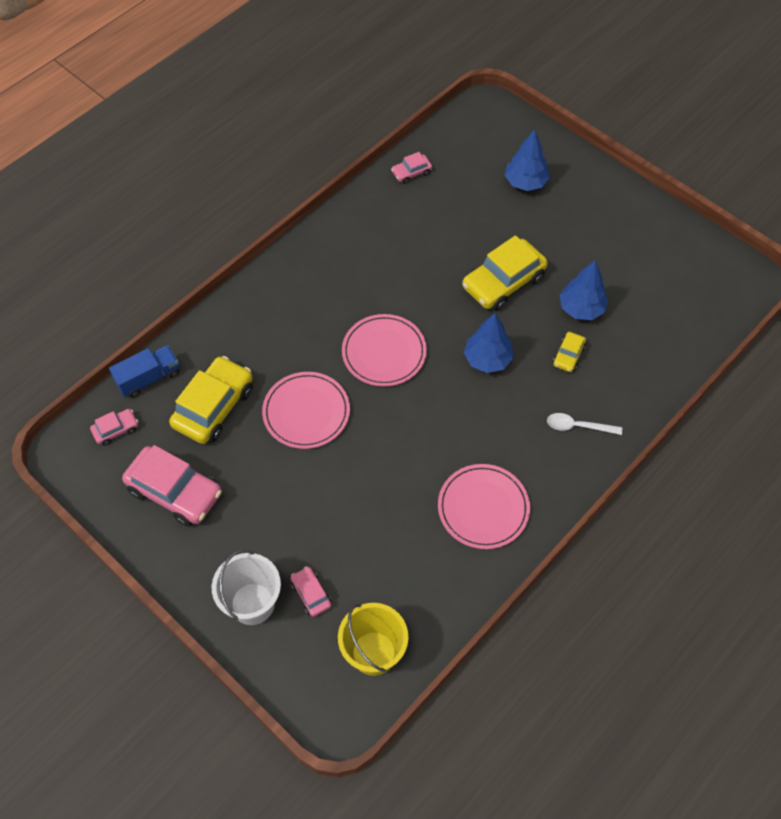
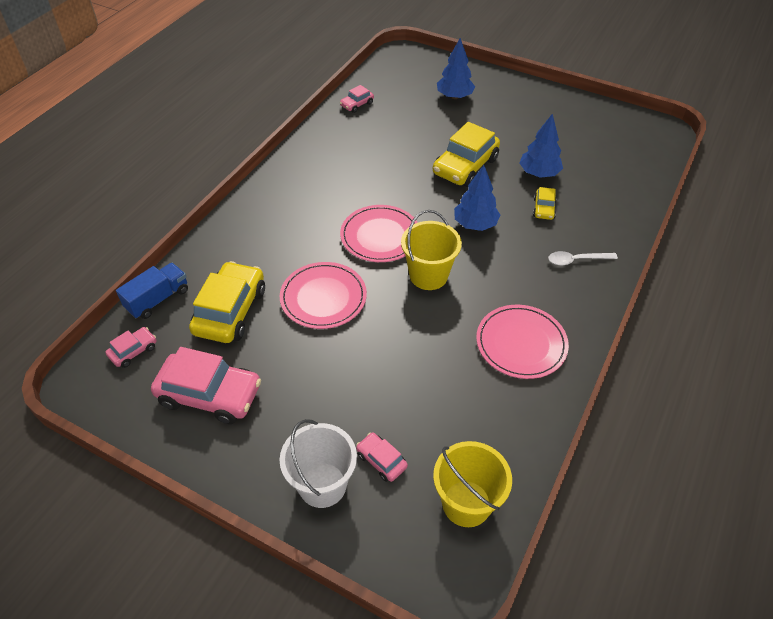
camera: 15 degrees left, 10 degrees down
none -> yellow bucket [401,210,462,290]

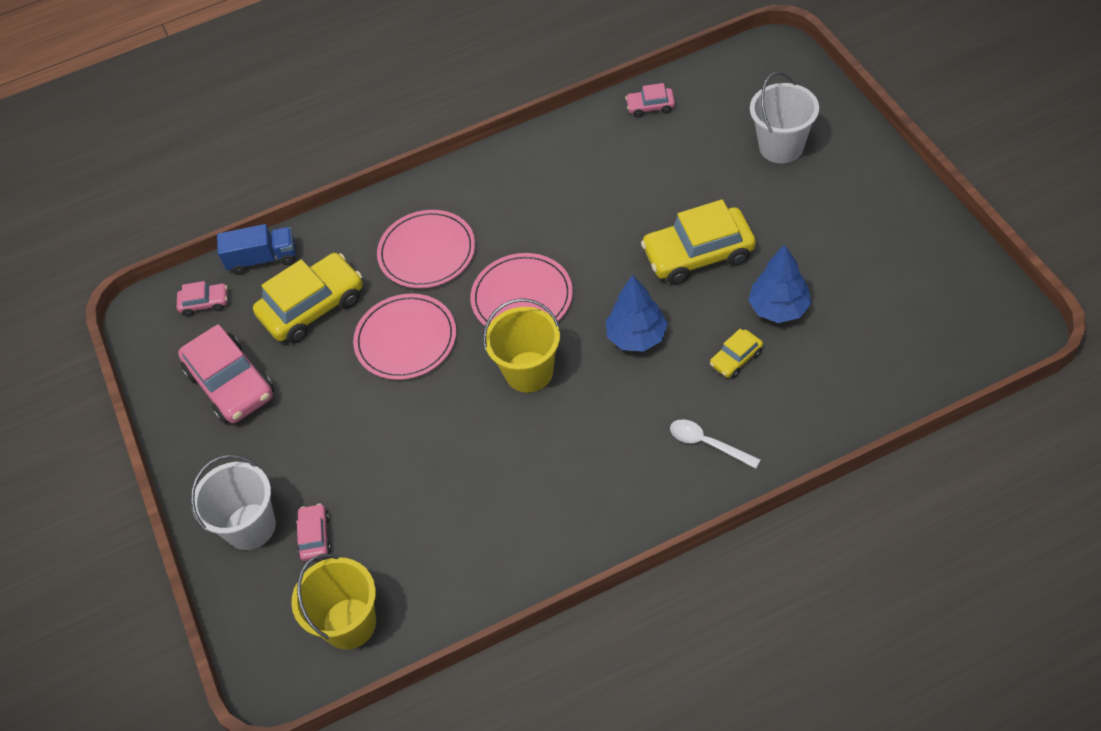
camera: 45 degrees right, 5 degrees up
blue tree [437,38,475,99] -> white bucket [750,72,819,163]
pink plate [476,305,569,379] -> pink plate moved to [377,210,475,288]

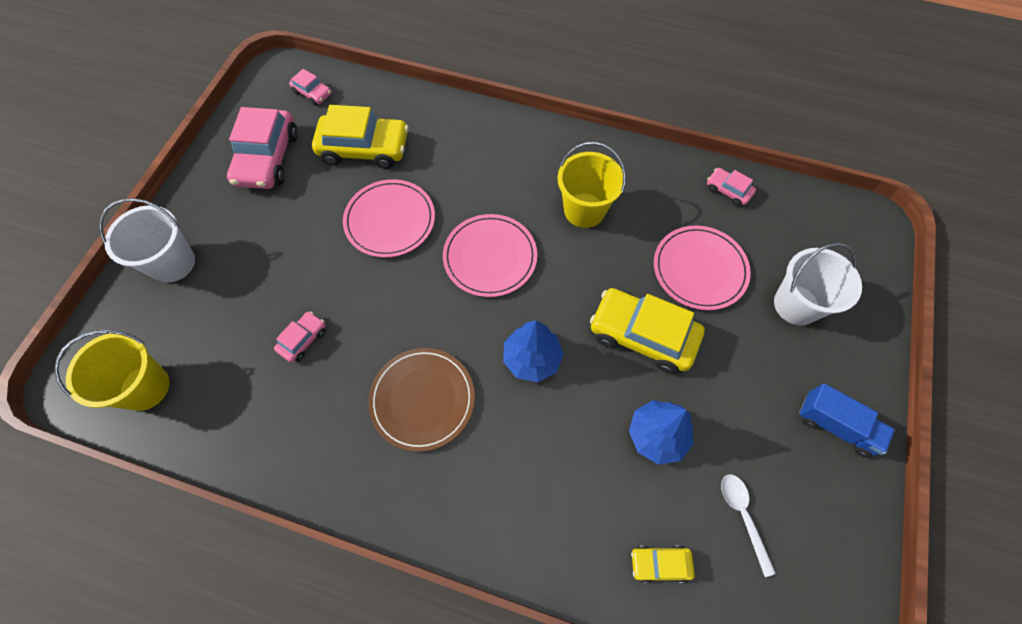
camera: 35 degrees right, 10 degrees up
blue truck [217,224,296,275] -> blue truck moved to [799,383,895,458]
pink car [296,503,331,561] -> pink car moved to [274,311,326,363]
pink plate [377,210,475,288] -> pink plate moved to [654,225,751,310]
yellow bucket [483,298,560,393] -> yellow bucket moved to [557,142,626,228]
white spoon [670,419,761,469] -> white spoon moved to [721,474,776,577]
yellow car [710,329,763,378] -> yellow car moved to [631,546,694,583]
none -> brown plate [369,348,475,452]

